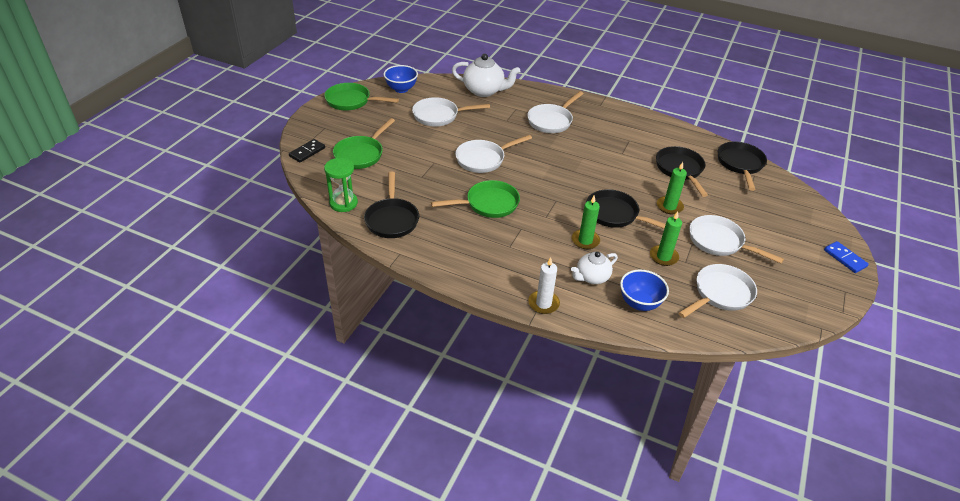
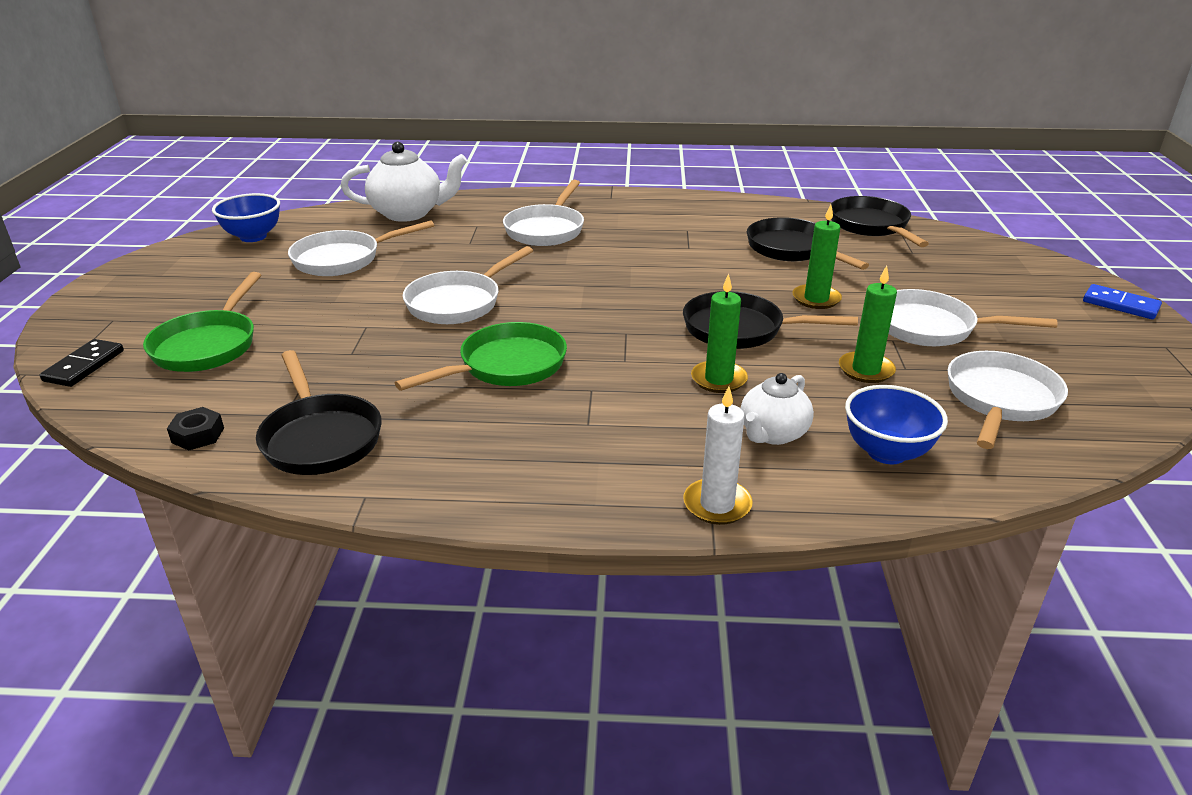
camera: 20 degrees left, 10 degrees down
green hourglass [324,158,358,212] -> black nut [167,407,224,451]
green pan [325,83,399,111] -> none

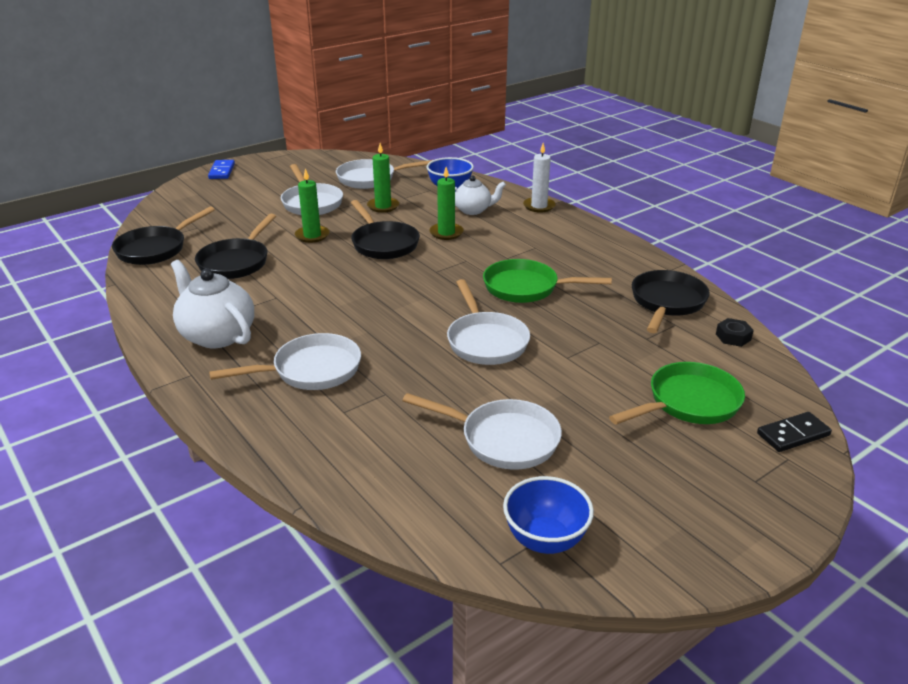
camera: 130 degrees left, 0 degrees up
white teapot [341,142,467,222] -> white teapot moved to [171,260,254,348]
white pan [403,246,533,324] -> white pan turned 75 degrees clockwise [447,279,530,365]

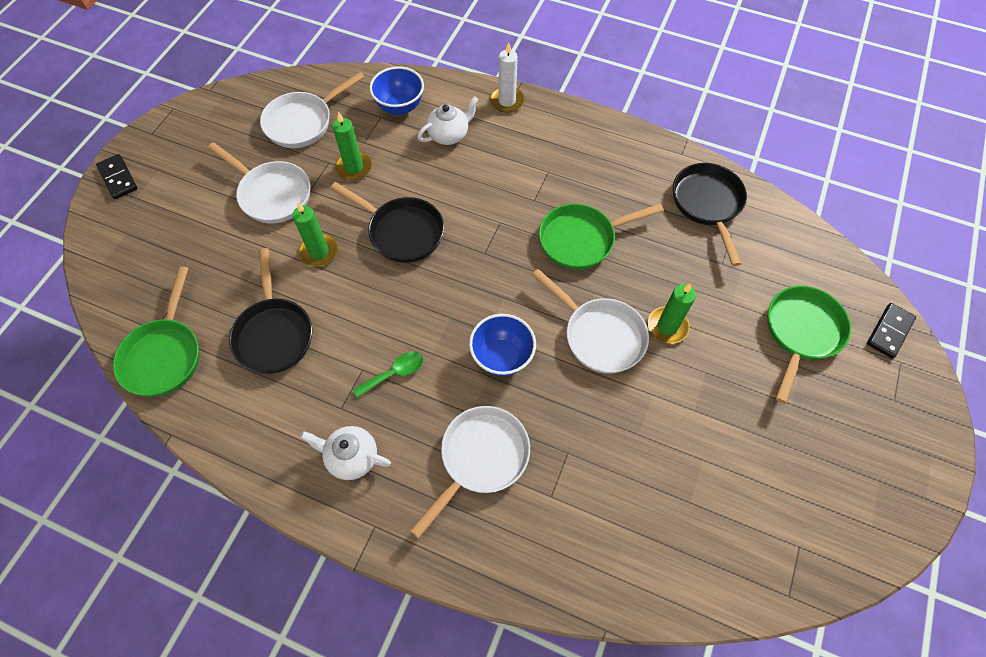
camera: 30 degrees left, 30 degrees up
black pan [112,206,215,265] -> green pan [113,266,199,396]
white teapot [171,260,254,348] -> white teapot [300,426,391,480], size x0.63
blue domino [208,160,235,179] -> black domino [96,154,138,199]
white pan [403,393,562,470] -> none
green candle [429,167,464,240] -> green candle moved to [648,283,696,344]
blue bowl [503,476,594,554] -> blue bowl moved to [469,314,536,376]
black nut [716,318,754,347] -> none
none -> green spoon [353,351,423,398]

